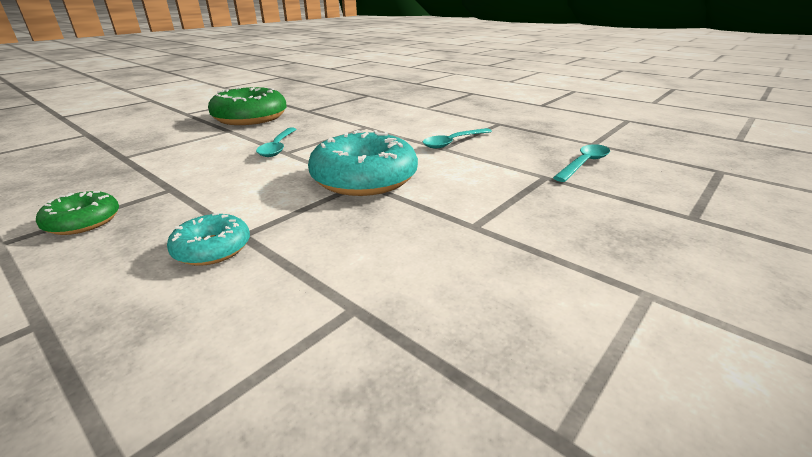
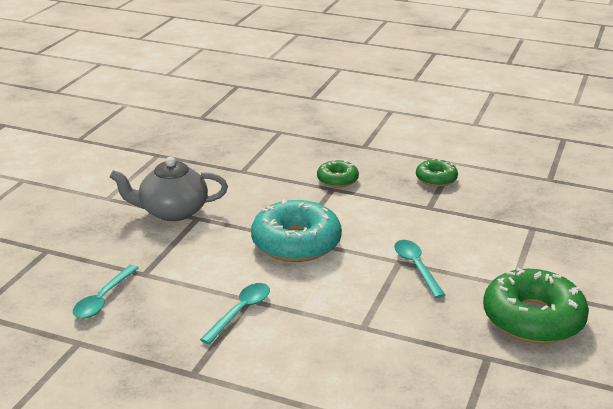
camera: 160 degrees right, 0 degrees up
turquoise donut [167,213,250,266] -> green donut [317,160,359,188]
none -> grey teapot [110,157,228,221]

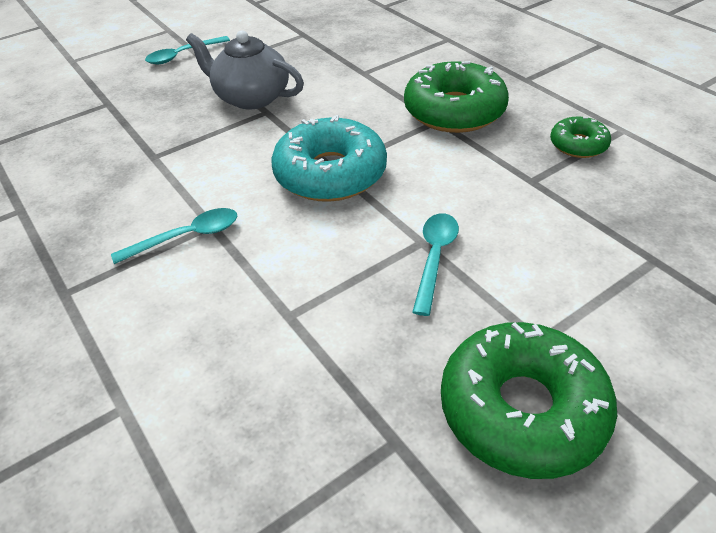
camera: 35 degrees right, 15 degrees up
turquoise spoon [73,265,138,319] -> turquoise spoon moved to [145,36,230,64]
green donut [317,160,359,188] -> green donut [404,61,509,133], size x1.92

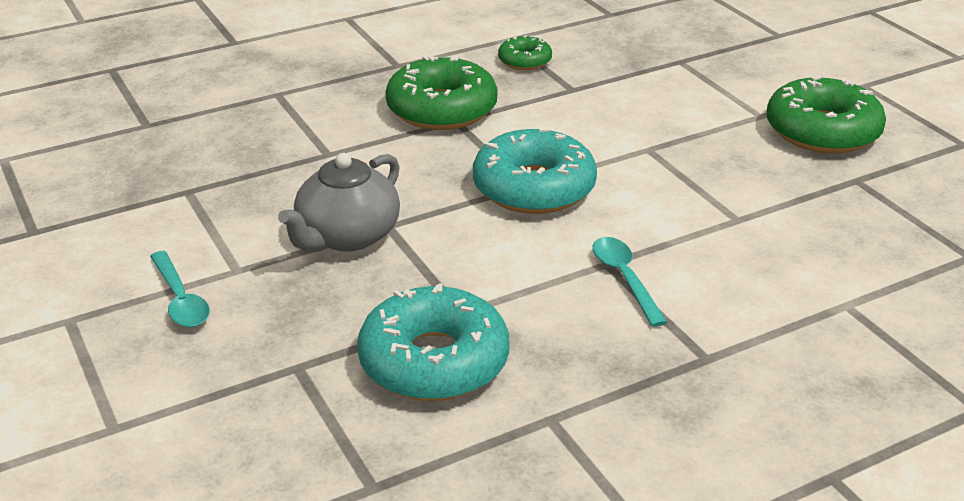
camera: 85 degrees left, 10 degrees down
turquoise spoon [412,213,459,316] -> none
none -> turquoise donut [357,284,510,401]

